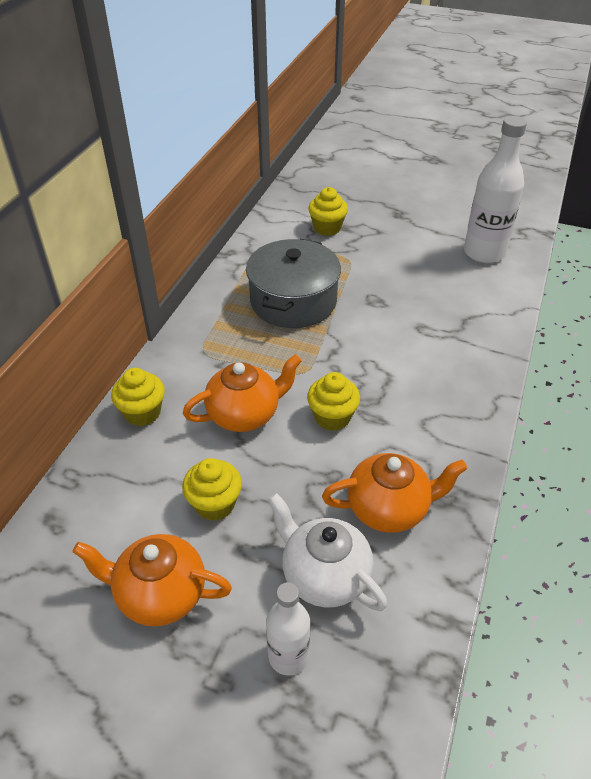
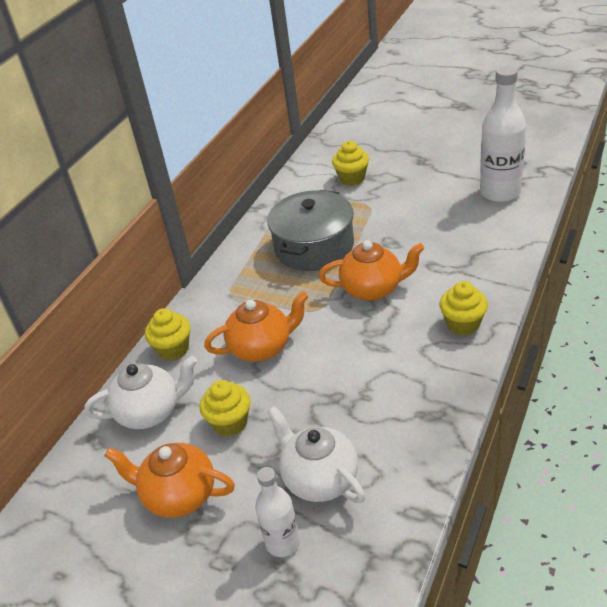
camera: 10 degrees right, 5 degrees down
yellow cupcake [307,372,360,431] -> yellow cupcake moved to [440,281,488,336]
orange teapot [322,453,467,533] -> orange teapot moved to [319,240,425,301]
none -> white teapot [84,355,197,429]

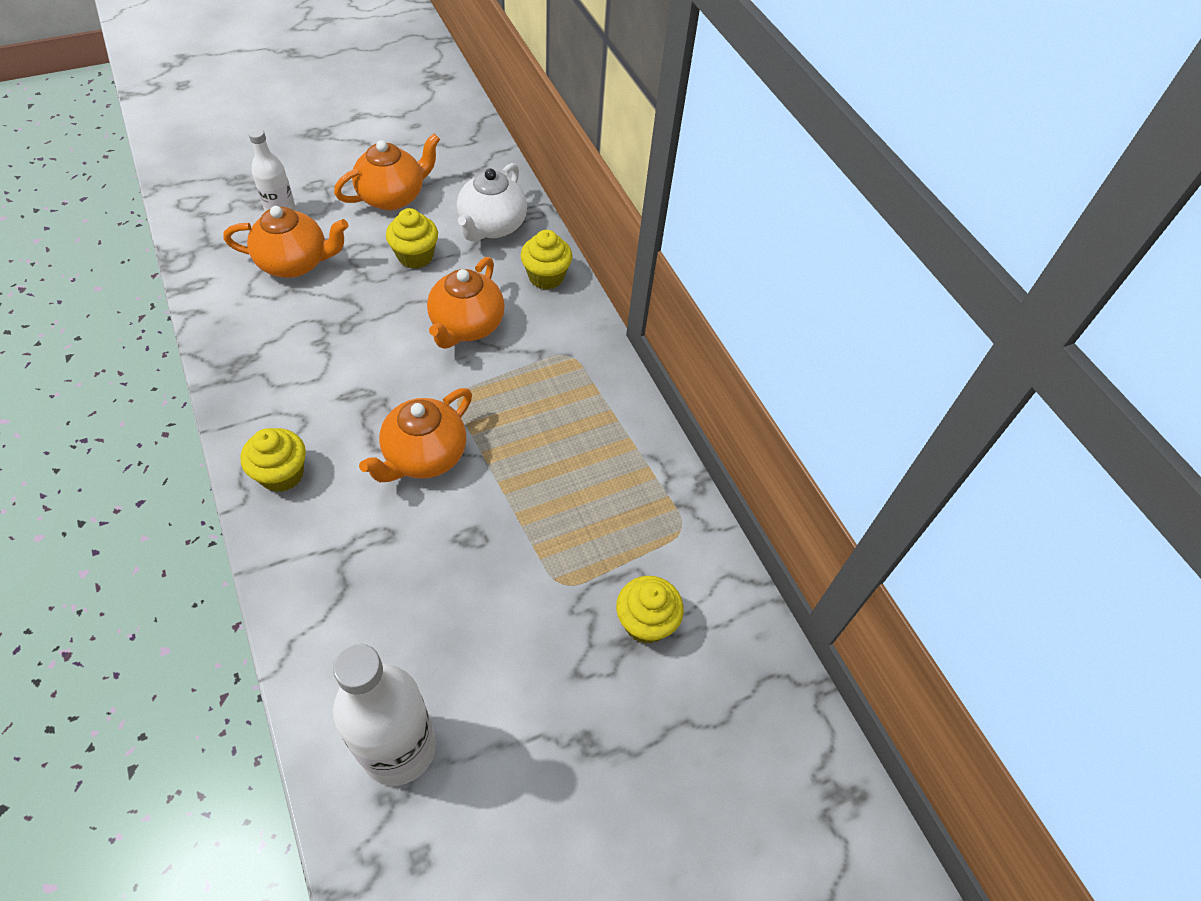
camera: 120 degrees right, 15 degrees up
grey pot [267,190,354,271] -> none
white teapot [267,406,365,503] -> orange teapot [223,206,349,278]

